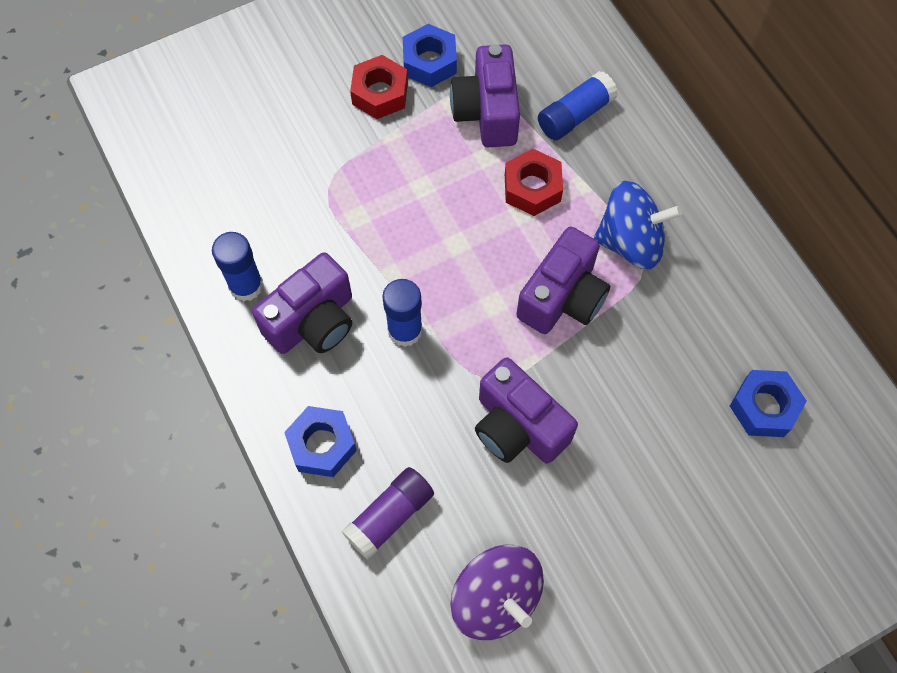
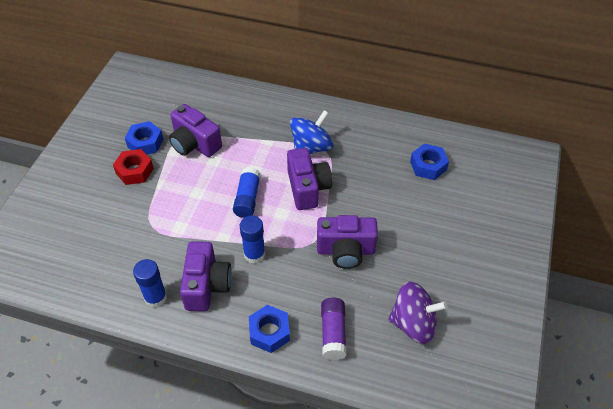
camera: 45 degrees left, 15 degrees down
red nut [505,149,563,216] -> none
blue glue stick [538,71,618,141] -> blue glue stick moved to [233,167,261,218]

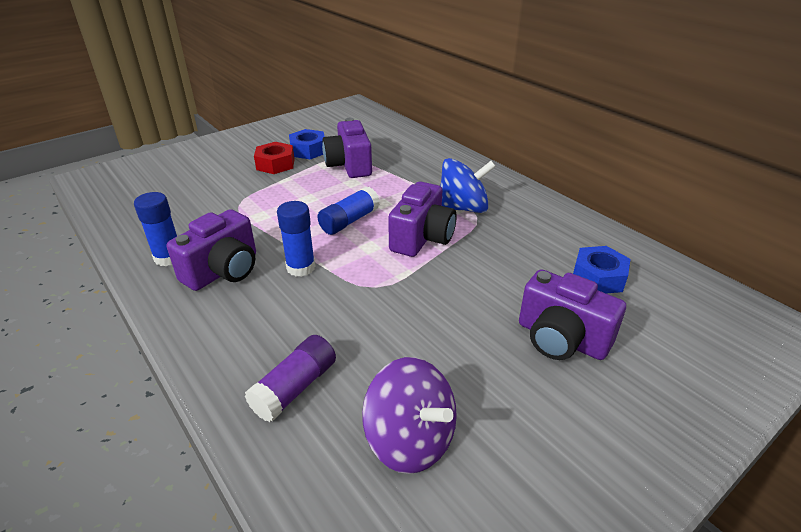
camera: 35 degrees right, 15 degrees down
blue nut [249,305,290,353] -> none
purple camera [317,215,378,269] -> purple camera moved to [519,269,626,360]

